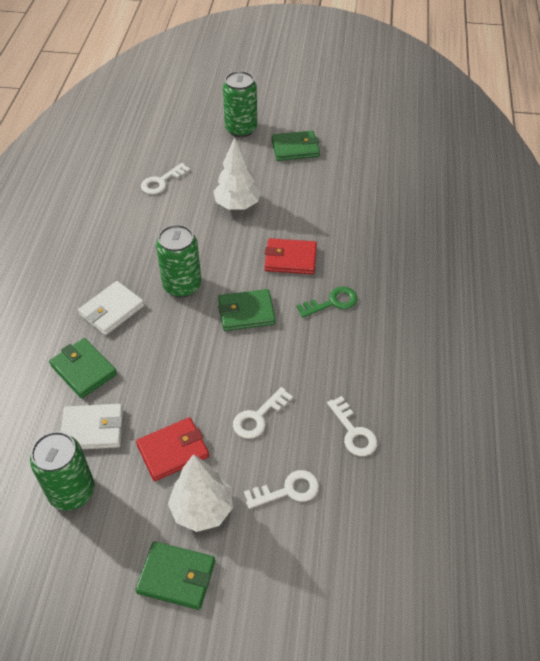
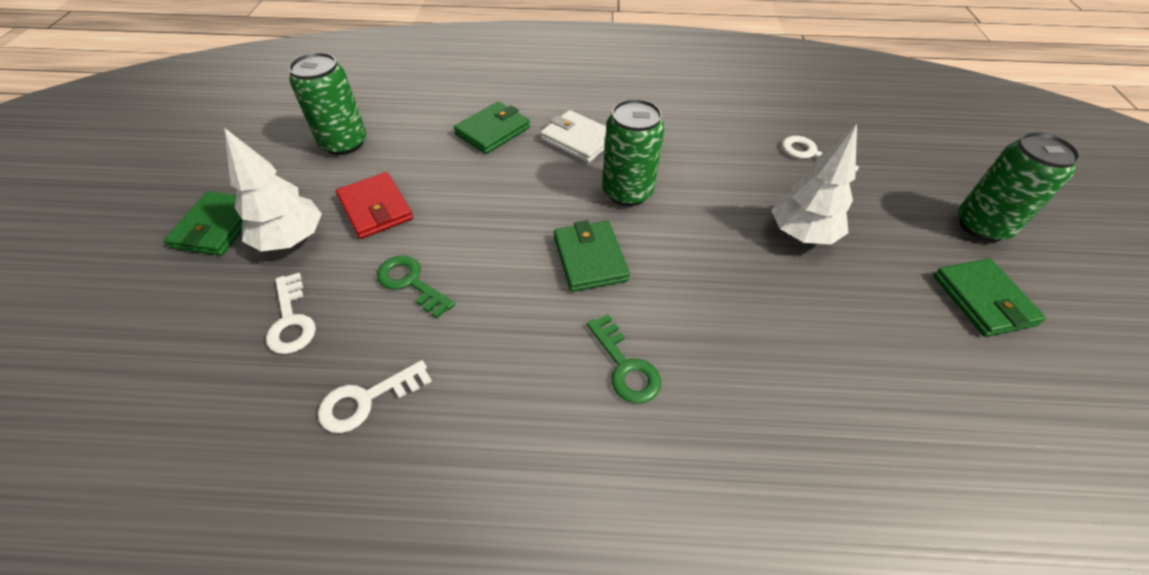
camera: 85 degrees right, 0 degrees up
white wallet [61,404,123,449] -> none
white key [233,387,293,439] -> green key [377,255,455,319]
red wallet [264,238,317,274] -> none

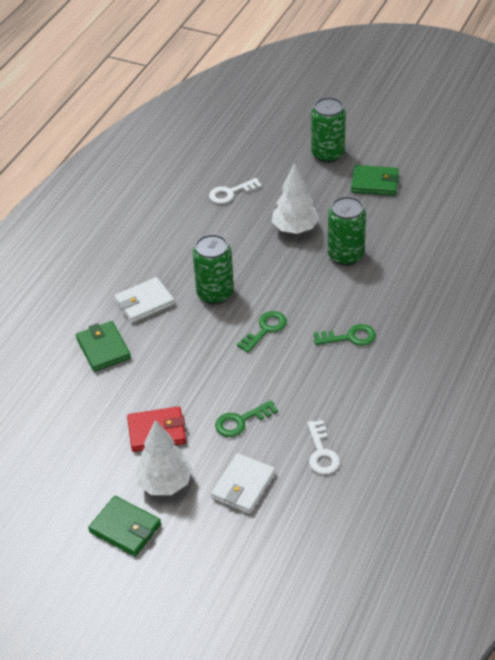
camera: 65 degrees left, 5 degrees down
white key [266,273,316,354] -> white wallet [211,453,276,514]
green can [289,52,366,155] -> green can moved to [328,196,366,266]
green wallet [554,220,630,292] -> green key [237,311,287,353]

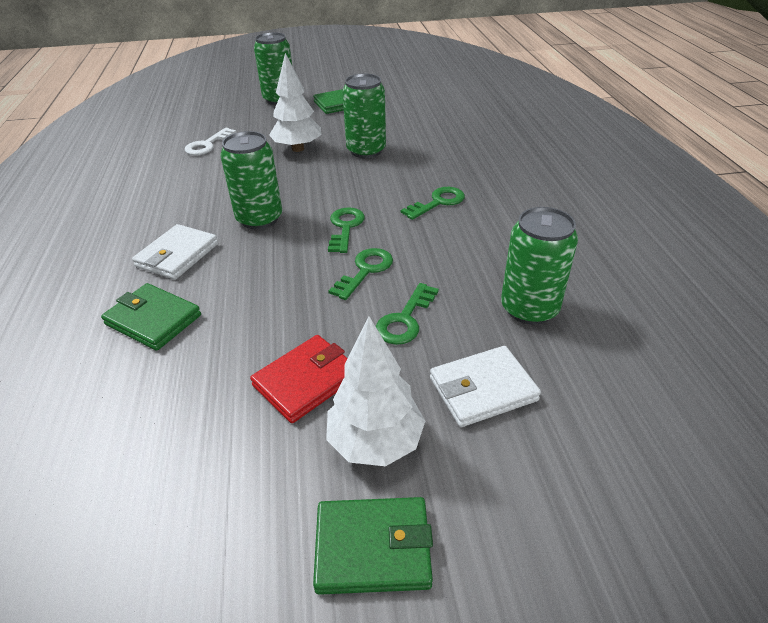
camera: 35 degrees left, 5 degrees down
white wallet [211,453,276,514] -> white wallet turned 75 degrees clockwise [430,346,541,427]
white key [307,420,340,475] -> green can [501,207,578,325]
none -> green key [328,248,393,300]

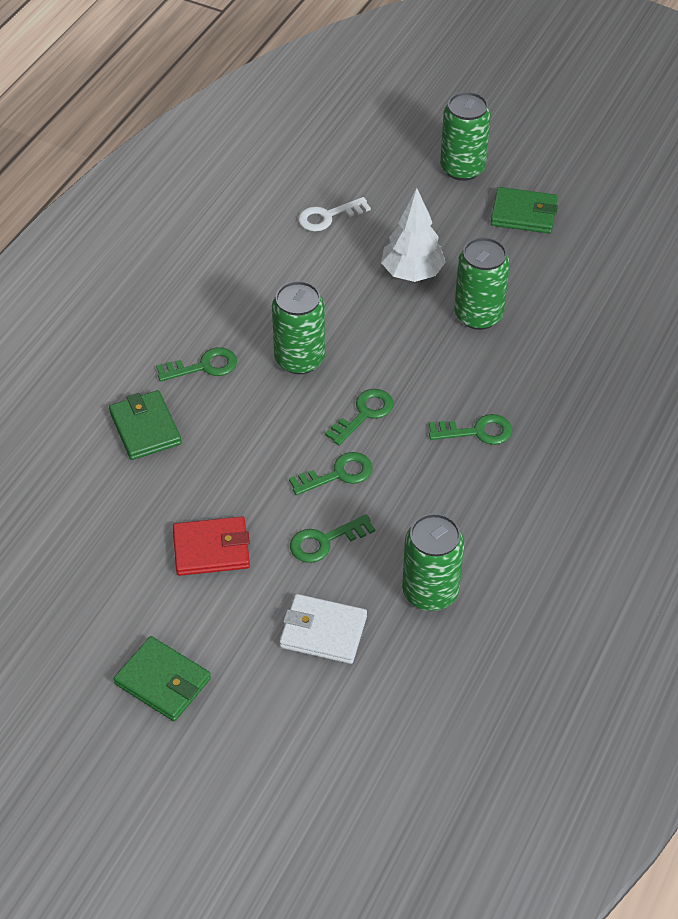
camera: 35 degrees right, 10 degrees up
white wallet [132,224,218,280] -> green key [156,347,237,382]
white tree [326,316,425,466] -> none

